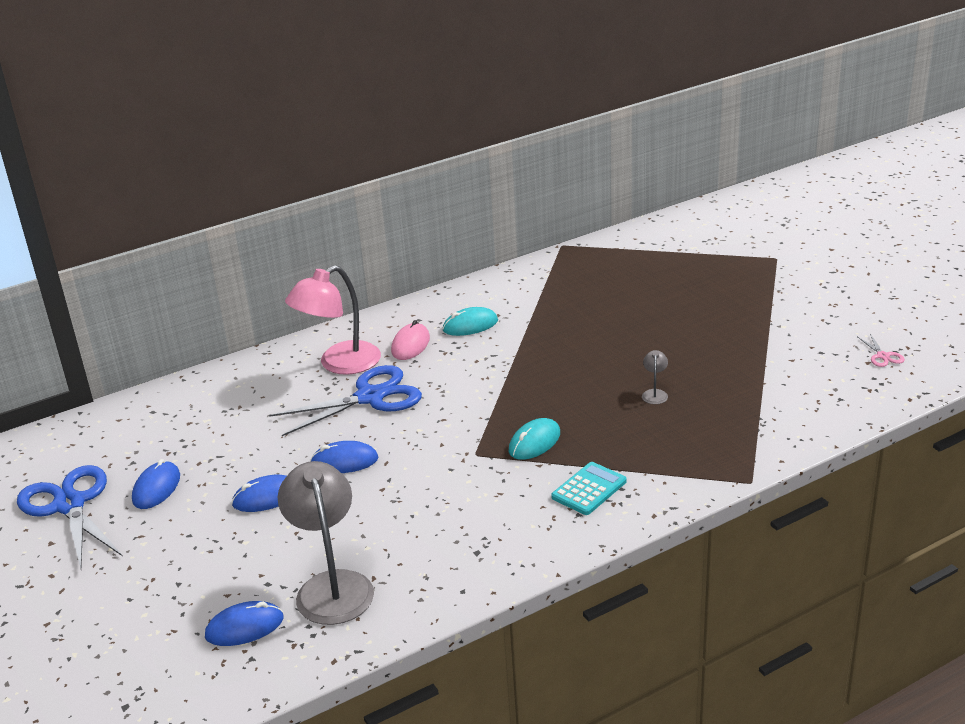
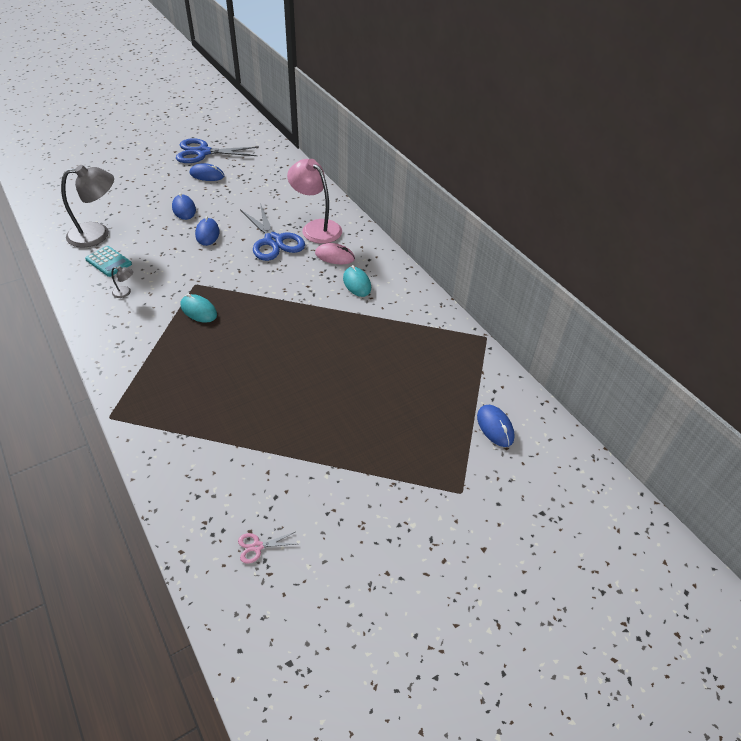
camera: 85 degrees right, 15 degrees up
blue scissors [17,465,122,569] -> blue scissors turned 150 degrees counterclockwise [176,138,259,163]
blue mouse [205,601,284,646] -> blue mouse moved to [477,405,514,447]
turquoise calculator [551,462,627,515] -> turquoise calculator moved to [85,246,132,277]
grey lamp [642,350,668,404] -> grey lamp moved to [112,266,133,298]

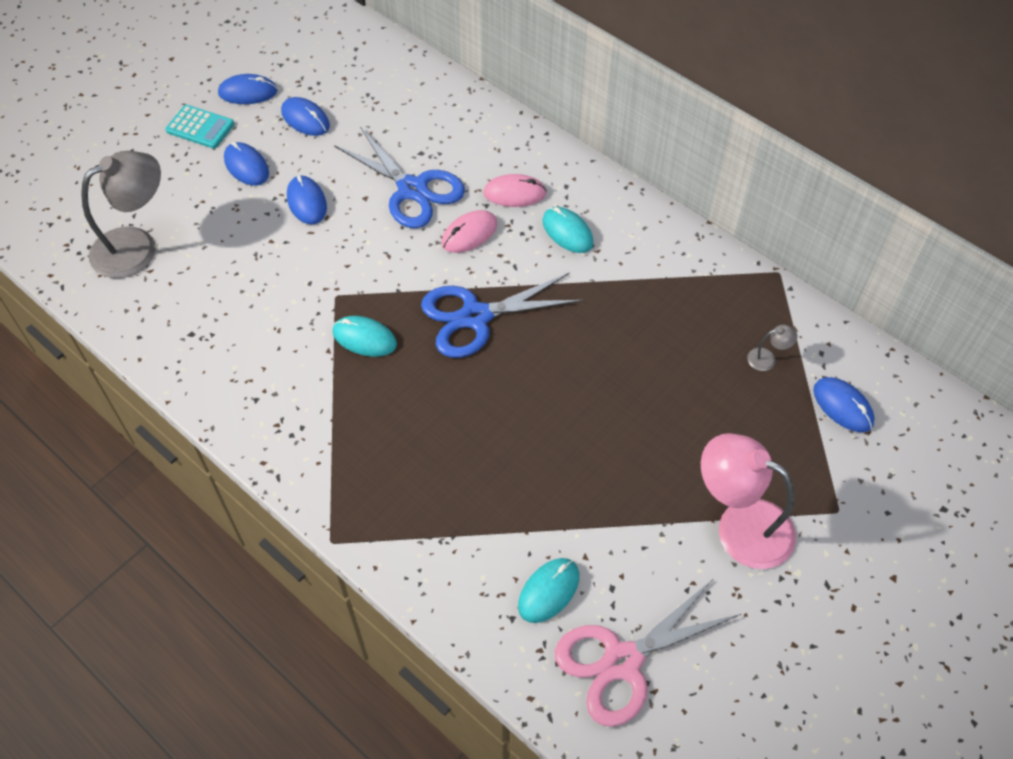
camera: 15 degrees left, 10 degrees up
turquoise calculator [85,246,132,277] -> turquoise calculator moved to [165,105,234,149]
grey lamp [112,266,133,298] -> grey lamp moved to [747,325,797,371]
blue scissors [176,138,259,163] -> blue scissors moved to [421,273,584,358]
pink scissors [238,532,295,564] -> pink scissors [555,578,741,727], size x2.43
pink lamp [287,159,342,244] -> pink lamp moved to [701,433,796,569]
none -> blue mouse [281,97,330,136]
none -> pink mouse [441,210,497,253]
none -> turquoise mouse [518,558,579,623]

